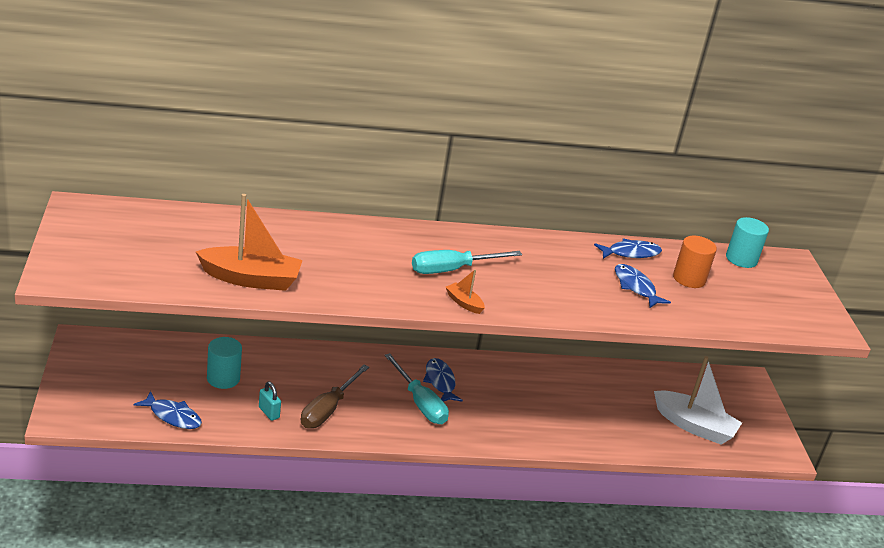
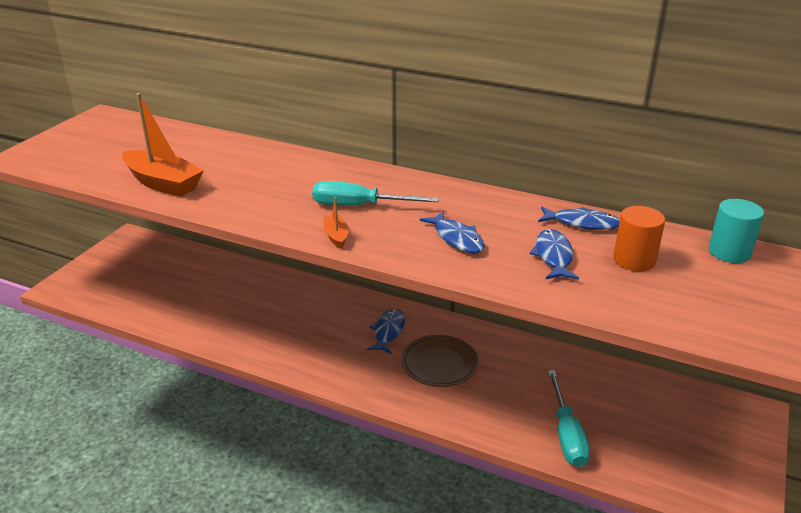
camera: 35 degrees right, 0 degrees up
blue fish [133,391,202,429] -> blue fish moved to [419,211,485,253]
turquoise cylinder [207,337,242,389] -> none
turquoise padlock [259,381,281,421] -> none
brown screwdriver [301,365,369,428] -> none
turquoise screwdriver [384,353,449,424] -> turquoise screwdriver moved to [548,370,590,467]
white boat [654,356,742,445] -> none
none -> brown plate [401,335,479,387]

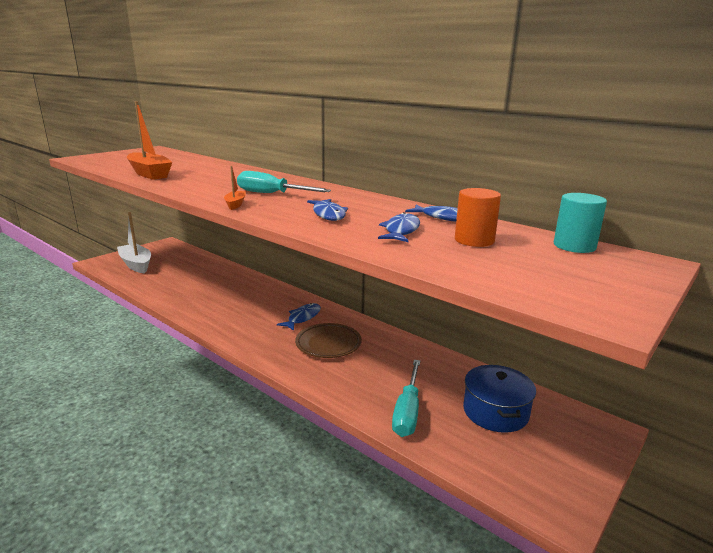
camera: 15 degrees right, 10 degrees down
none -> white boat [117,212,151,273]
none -> blue pot [463,365,536,433]

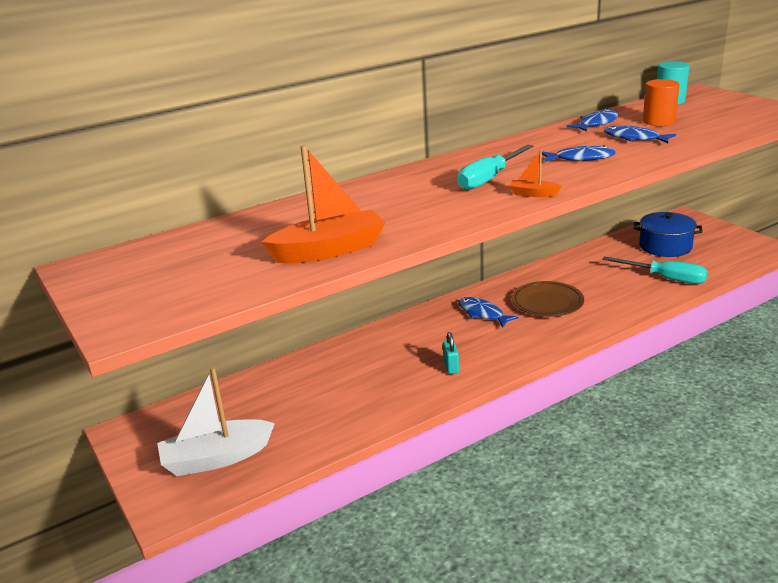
camera: 70 degrees left, 5 degrees up
none -> turquoise padlock [443,332,459,374]

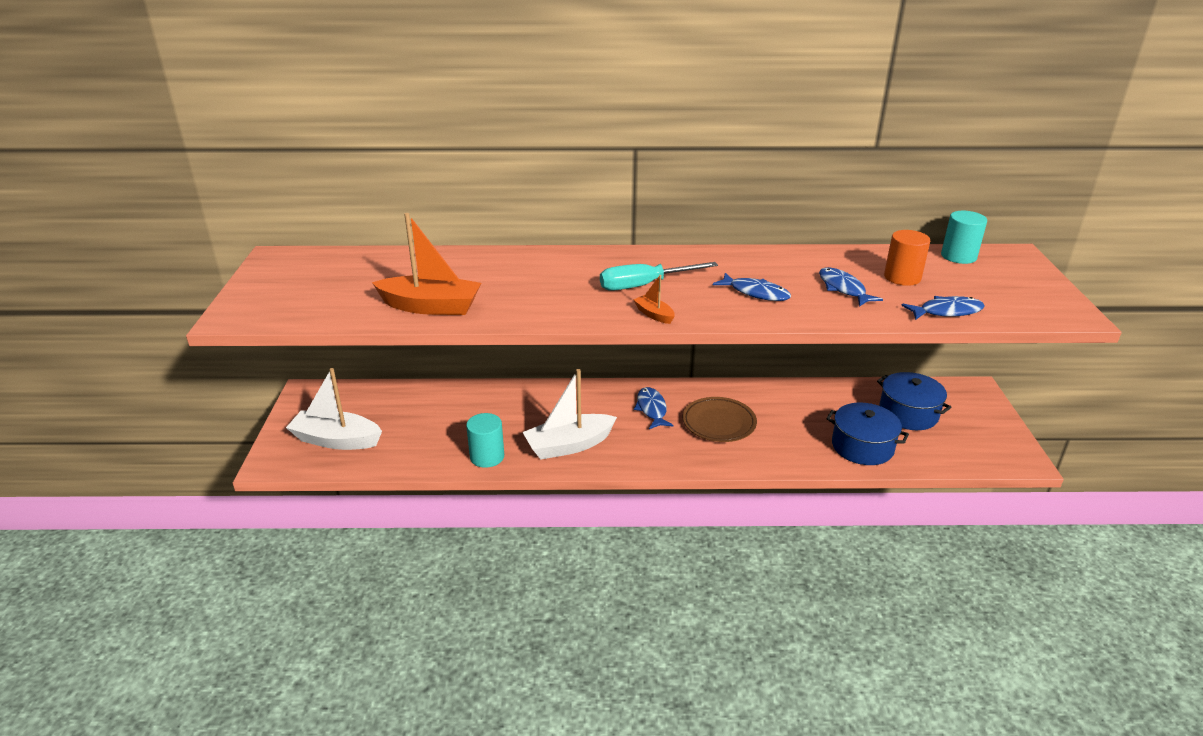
camera: 30 degrees right, 5 degrees up
turquoise padlock [443,332,459,374] -> white boat [523,369,617,459]
blue fish [567,109,619,132] -> blue fish moved to [901,296,984,320]
turquoise screwdriver [602,256,708,284] -> blue pot [826,403,909,465]
none -> turquoise cylinder [466,413,504,468]

